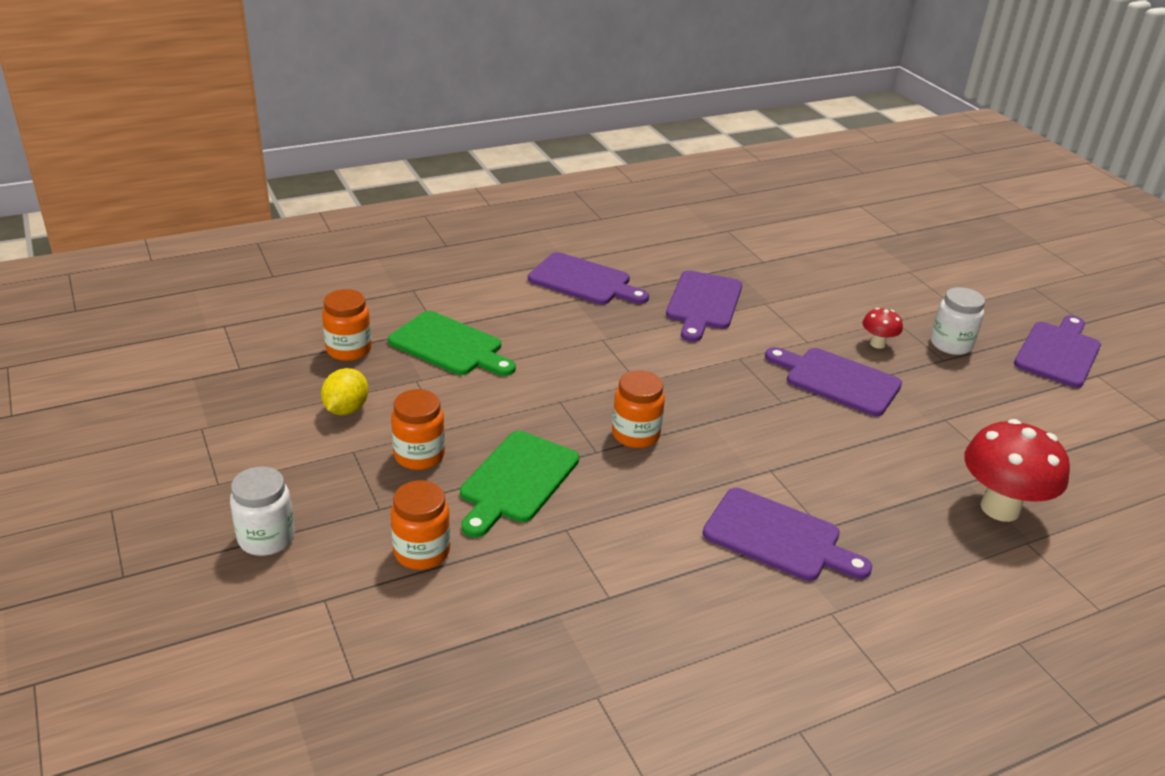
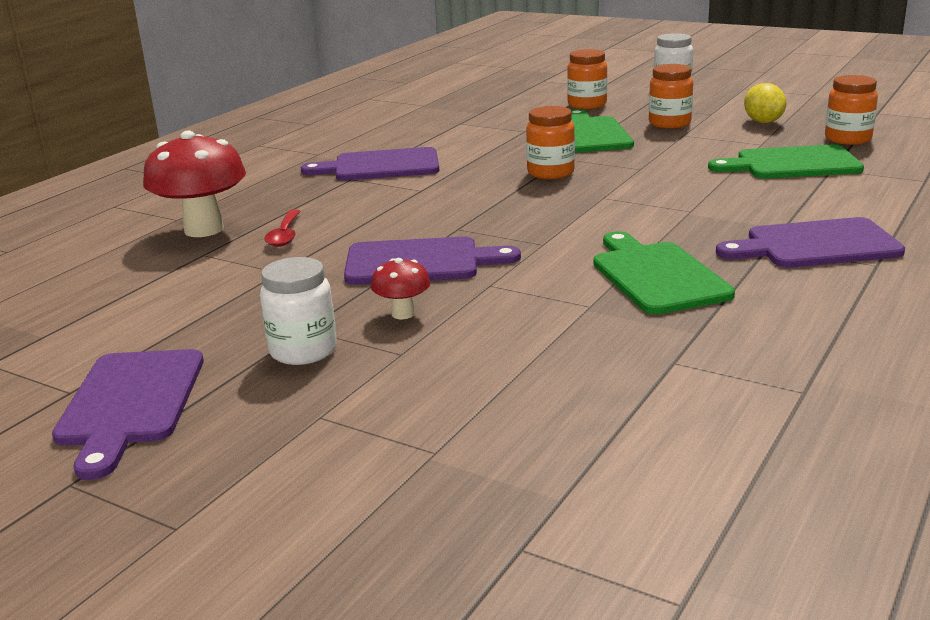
camera: 150 degrees right, 10 degrees down
purple cutting board [666,270,742,342] -> green cutting board [593,231,735,315]
none -> red spoon [264,209,301,247]

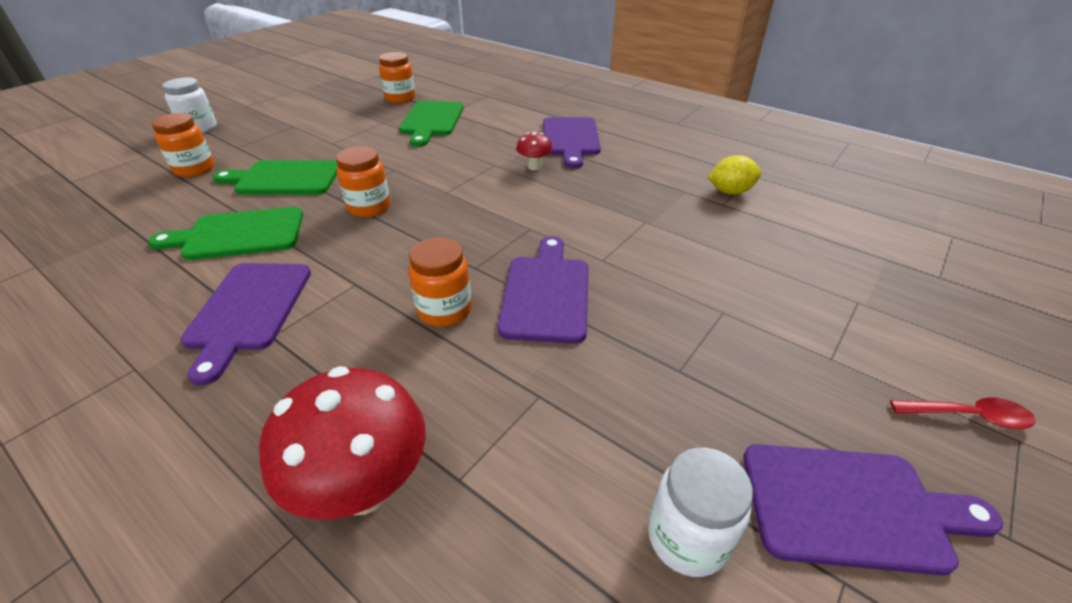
camera: 85 degrees left, 15 degrees up
white jar [260,257,337,365] -> white jar moved to [648,447,753,577]
red spoon [264,209,301,247] -> red spoon moved to [890,397,1036,429]
red mushroom [371,258,431,319] -> red mushroom moved to [516,132,552,170]
green cutting board [593,231,735,315] -> green cutting board moved to [148,207,303,260]
orange jar [649,64,693,128] -> orange jar moved to [408,237,472,327]
yellow lemon [744,83,787,123] -> yellow lemon moved to [708,155,761,195]

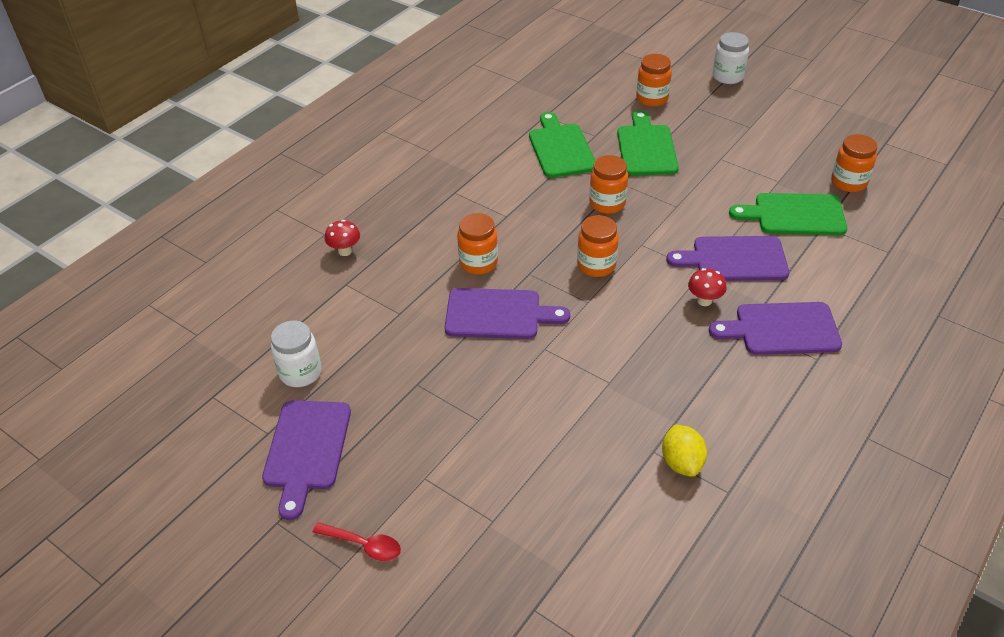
camera: 90 degrees right, 5 degrees up
purple cutting board [181,263,311,385] -> purple cutting board moved to [666,236,789,281]
red mushroom [259,366,426,520] -> red mushroom [325,220,360,256], size x0.49
red spoon [890,397,1036,429] -> red spoon turned 75 degrees counterclockwise [313,522,401,561]
none -> orange jar [577,215,619,277]

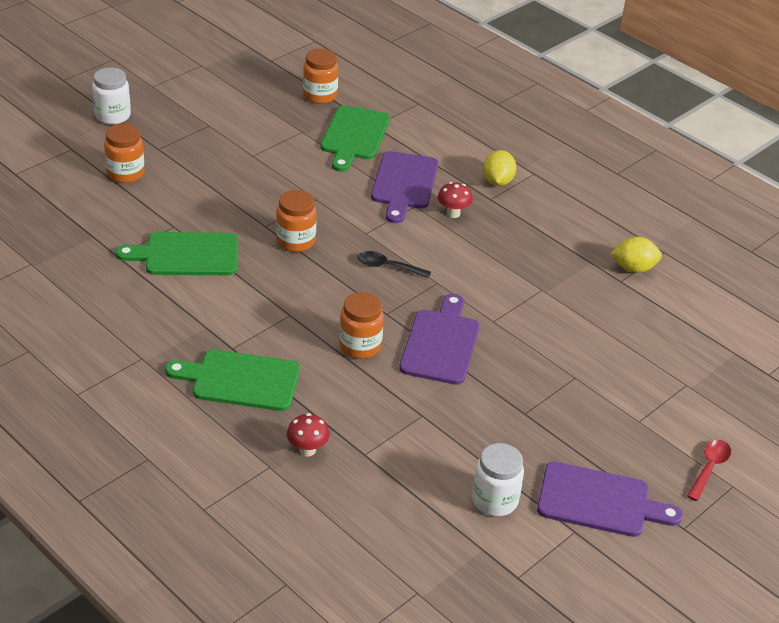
camera: 85 degrees left, 5 degrees down
orange jar [577,215,619,277] -> black spoon [357,251,431,278]
green cutting board [617,110,679,176] -> green cutting board moved to [165,349,300,411]
purple cutting board [709,302,842,355] -> yellow lemon [483,150,517,186]

